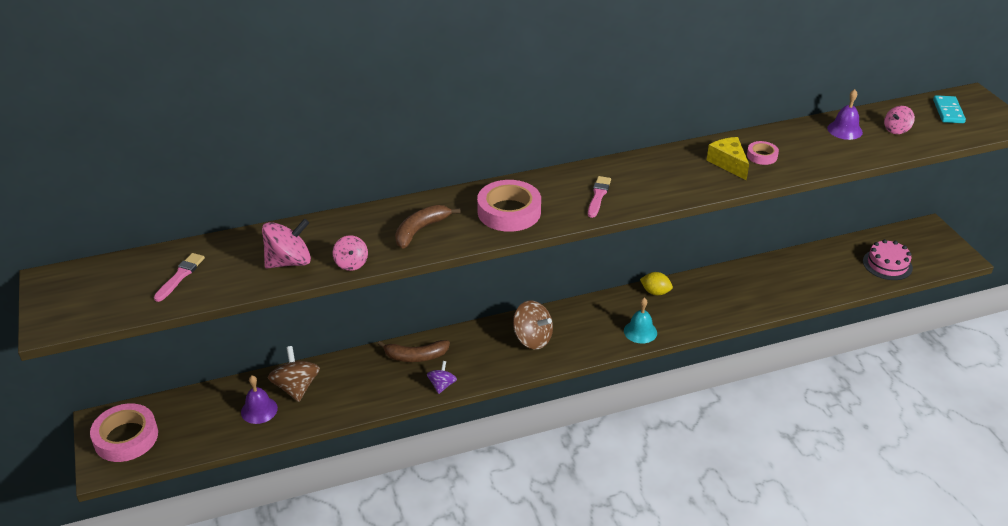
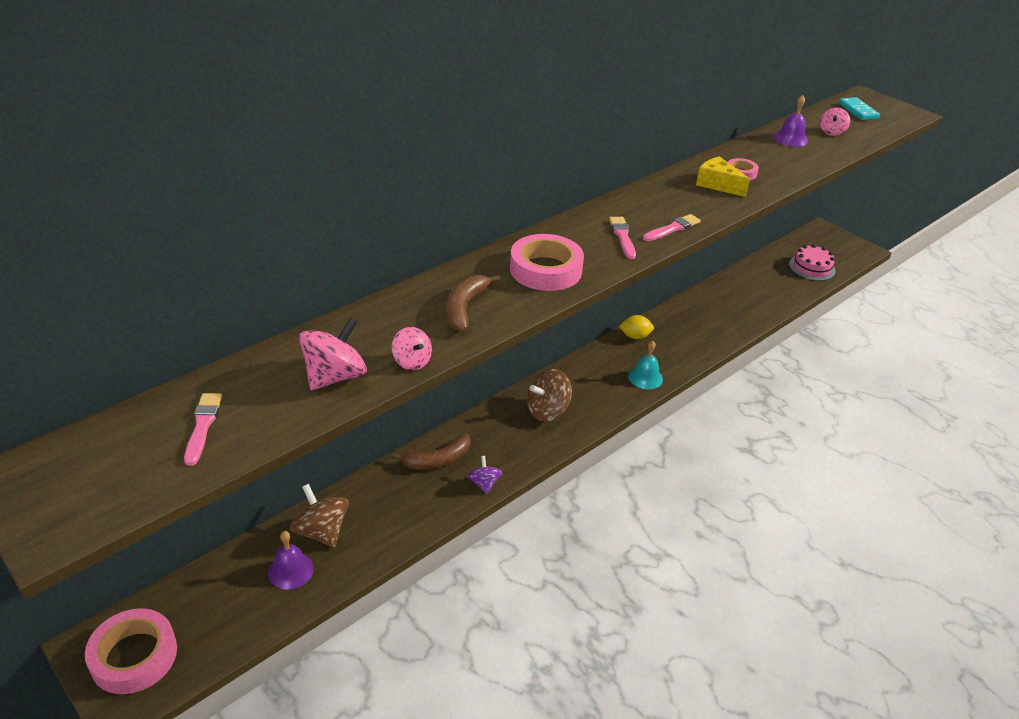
camera: 25 degrees left, 0 degrees up
brown spinning top [513,301,553,349] -> brown spinning top turned 135 degrees clockwise [527,369,572,421]
none -> pink brush [643,214,701,241]

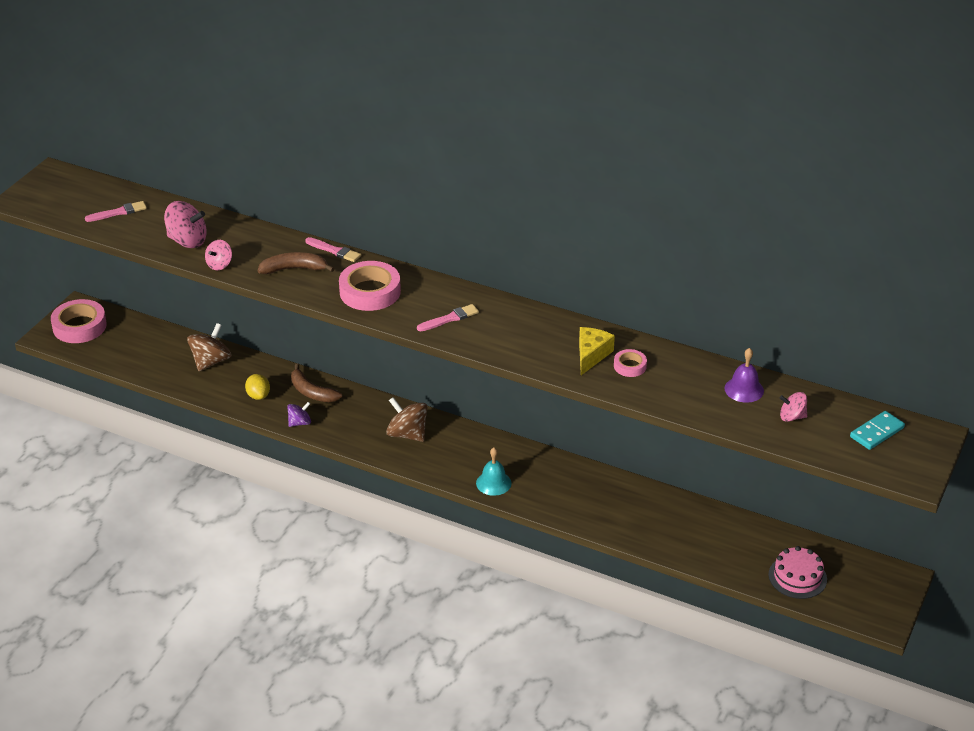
camera: 70 degrees right, 0 degrees up
purple bell [268,531,314,589] -> none
yellow lemon [619,315,654,339] -> yellow lemon moved to [245,374,270,400]
pink brush [643,214,701,241] -> pink brush moved to [305,237,361,262]

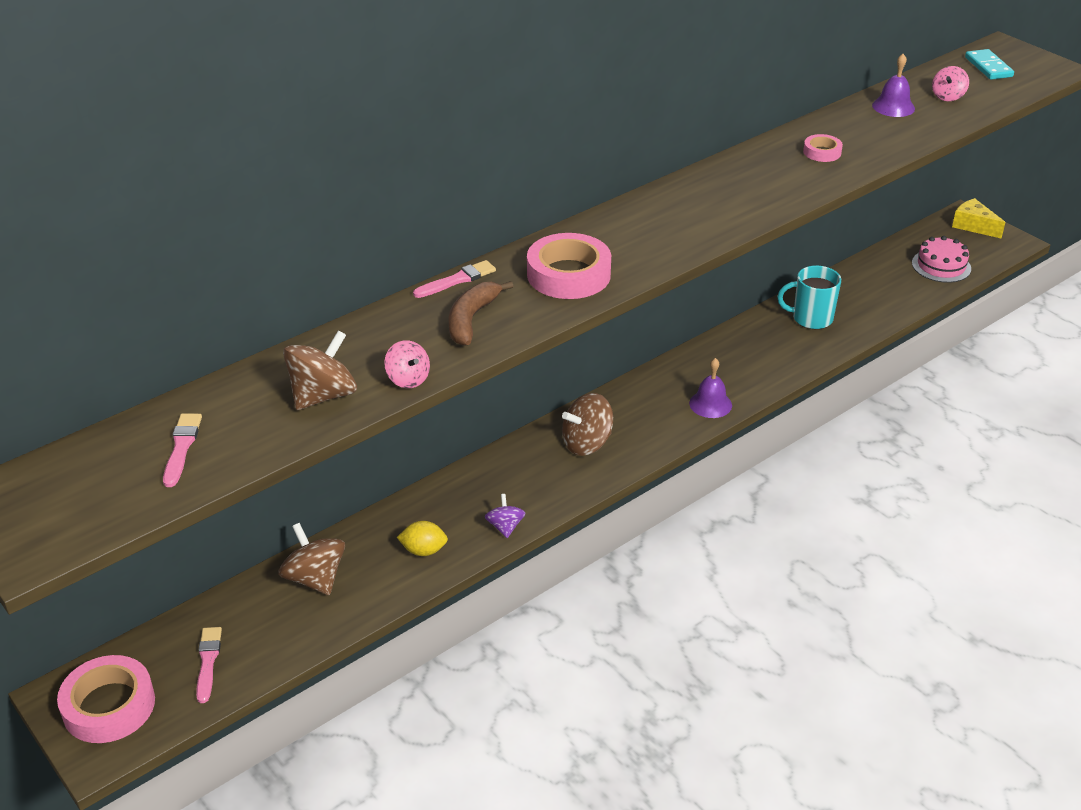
camera: 65 degrees left, 0 degrees up
pink spinning top [164,201,207,248] -> brown spinning top [283,330,357,410]
brown banana [291,364,342,402] -> none
pink brush [417,304,479,331] -> pink brush moved to [196,627,222,703]
turquoise bell [476,448,511,496] -> purple bell [689,358,732,418]
yellow cheese [579,327,615,375] -> yellow cheese moved to [952,198,1006,239]
none -> turquoise mug [777,266,841,329]

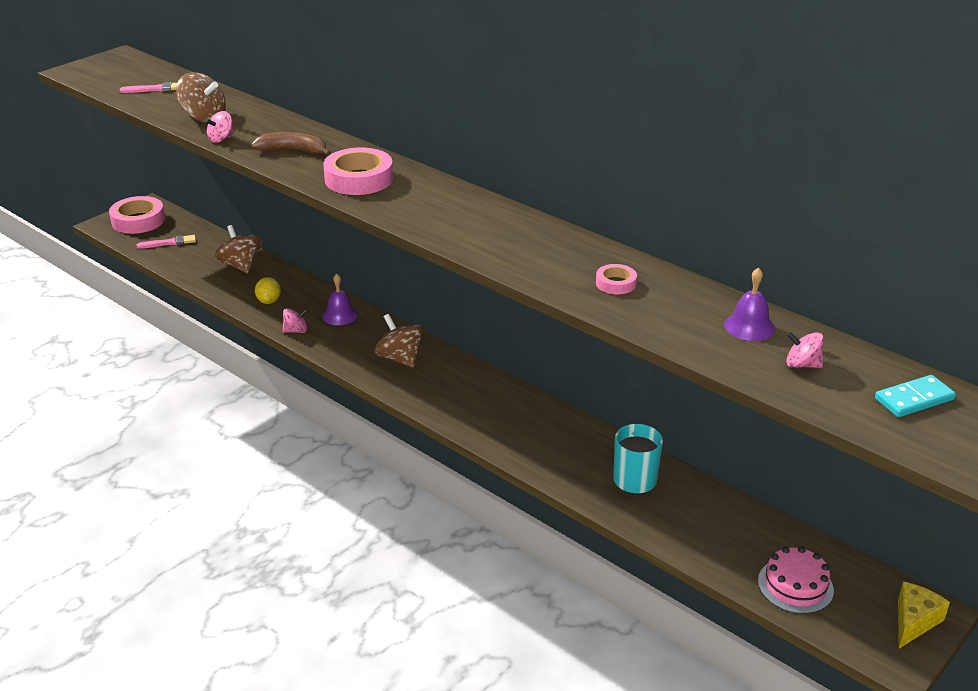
camera: 80 degrees right, 5 degrees down
brown spinning top [278,523,345,595] -> brown spinning top turned 75 degrees counterclockwise [215,225,262,273]
pink brush [413,260,496,298] -> none
purple spinning top [485,494,526,538] -> pink spinning top [283,308,308,333]
purple bell [689,358,732,418] -> purple bell moved to [322,274,358,325]

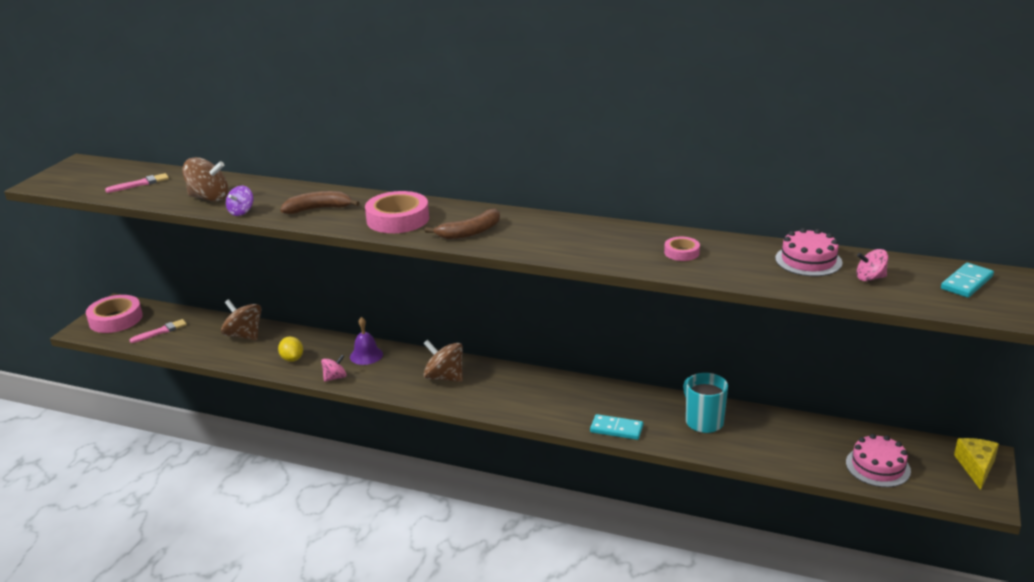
camera: 20 degrees left, 5 degrees down
pink spinning top [205,111,233,143] -> purple spinning top [226,186,253,216]
purple bell [724,267,775,341] -> pink cake [775,228,842,276]
none -> brown banana [425,209,500,239]
none -> turquoise domino [590,414,643,440]

